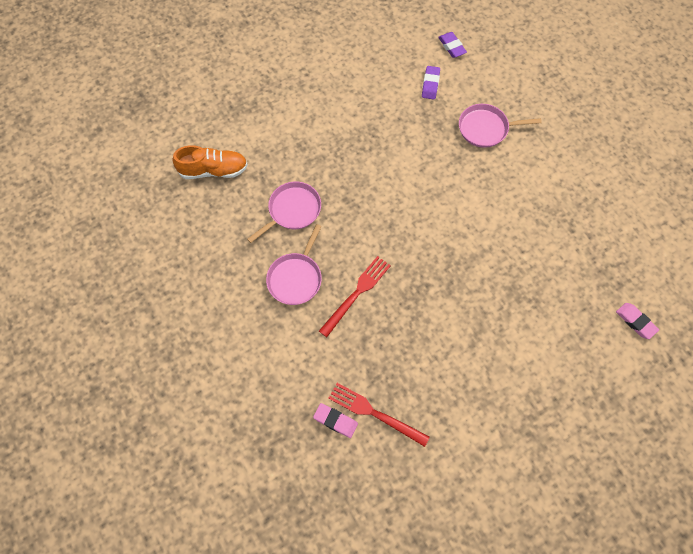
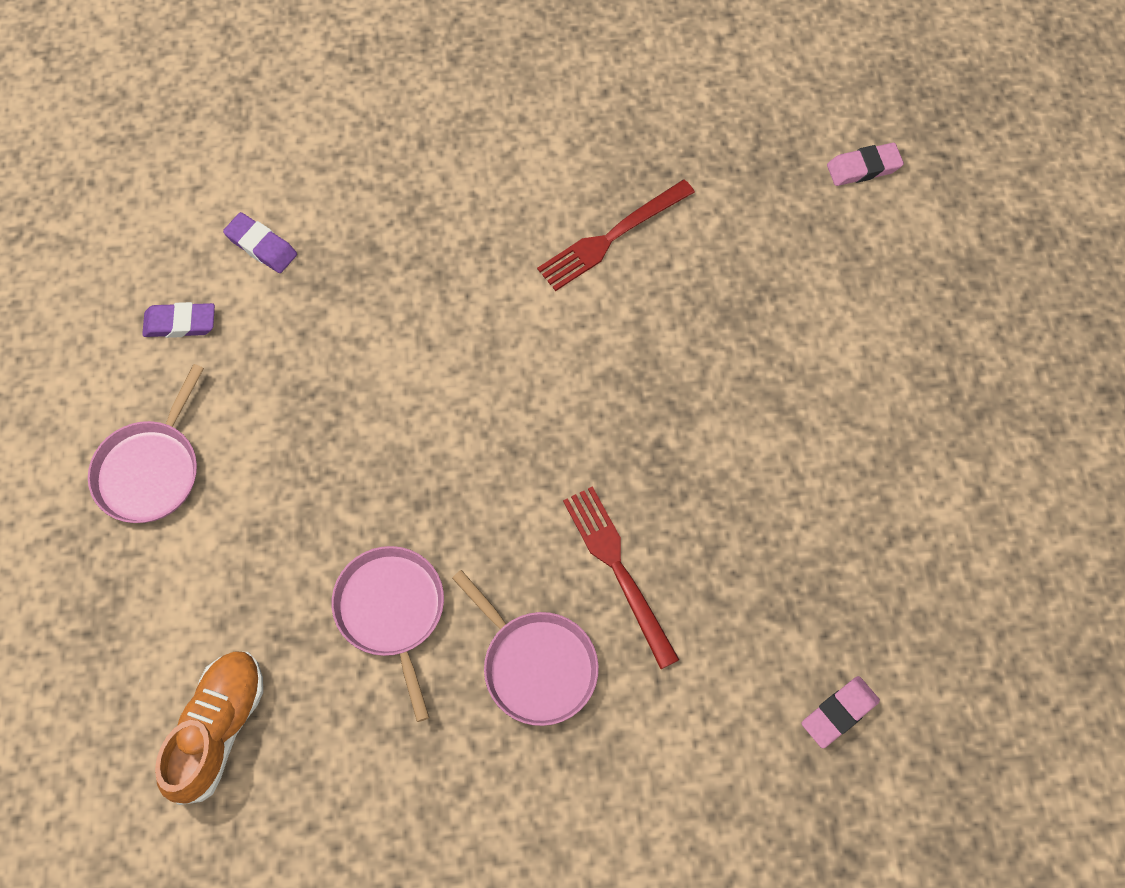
camera: 65 degrees left, 0 degrees up
red fork [328,383,430,447] -> red fork moved to [537,179,695,291]
purple eraser [438,32,467,58] -> purple eraser moved to [142,302,215,338]
pink pan [459,104,542,148] -> pink pan moved to [88,364,204,523]

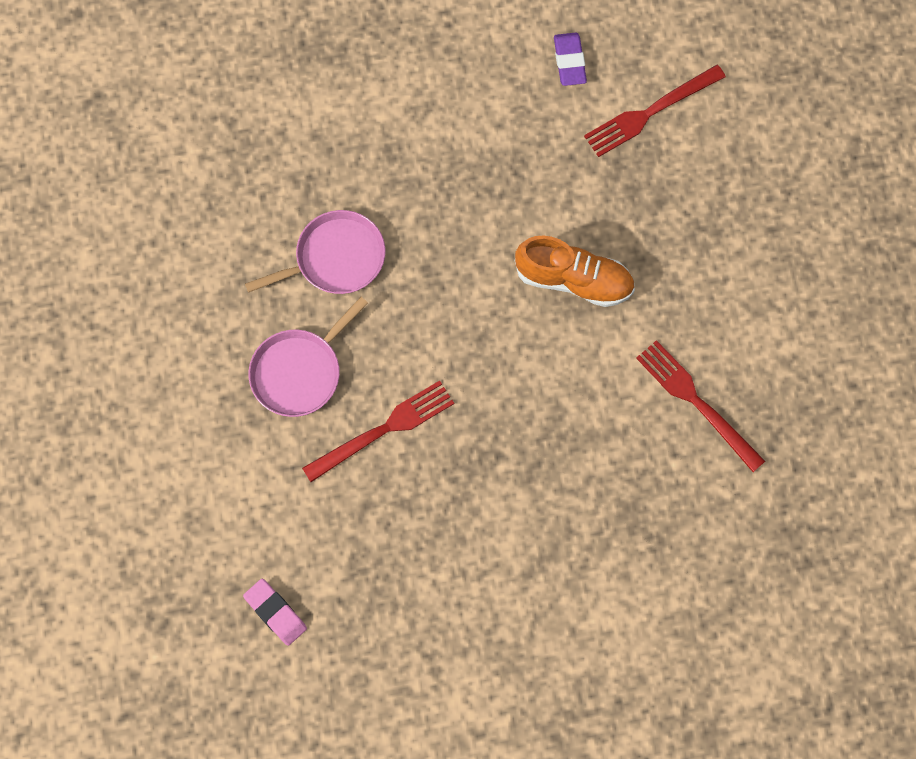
camera: 85 degrees right, 5 degrees up
pink pan [88,364,204,523] -> none
orange shoe [155,651,263,805] -> orange shoe moved to [515,236,635,307]
purple eraser [223,212,297,273] -> red fork [584,65,726,157]
pink eraser [827,143,904,186] -> none

